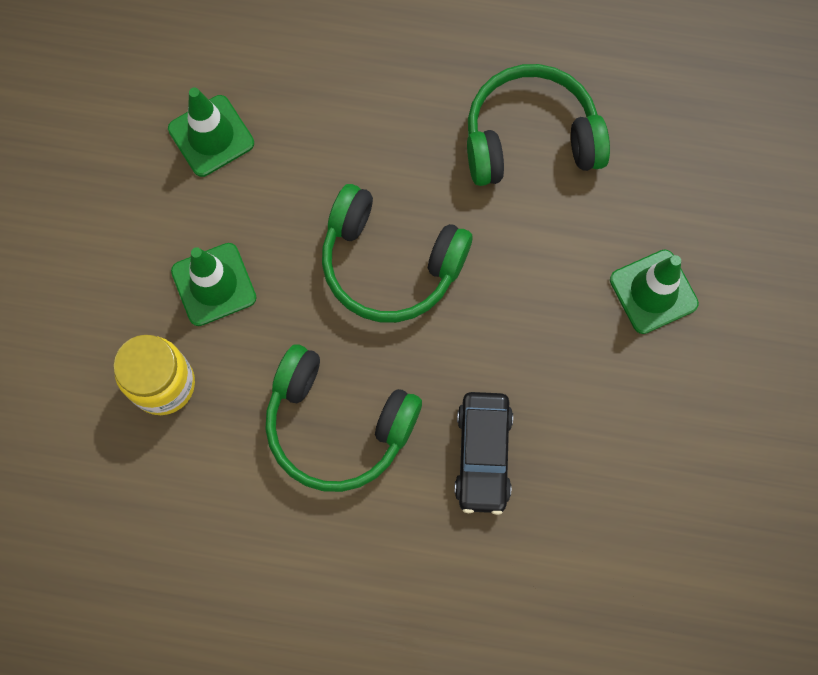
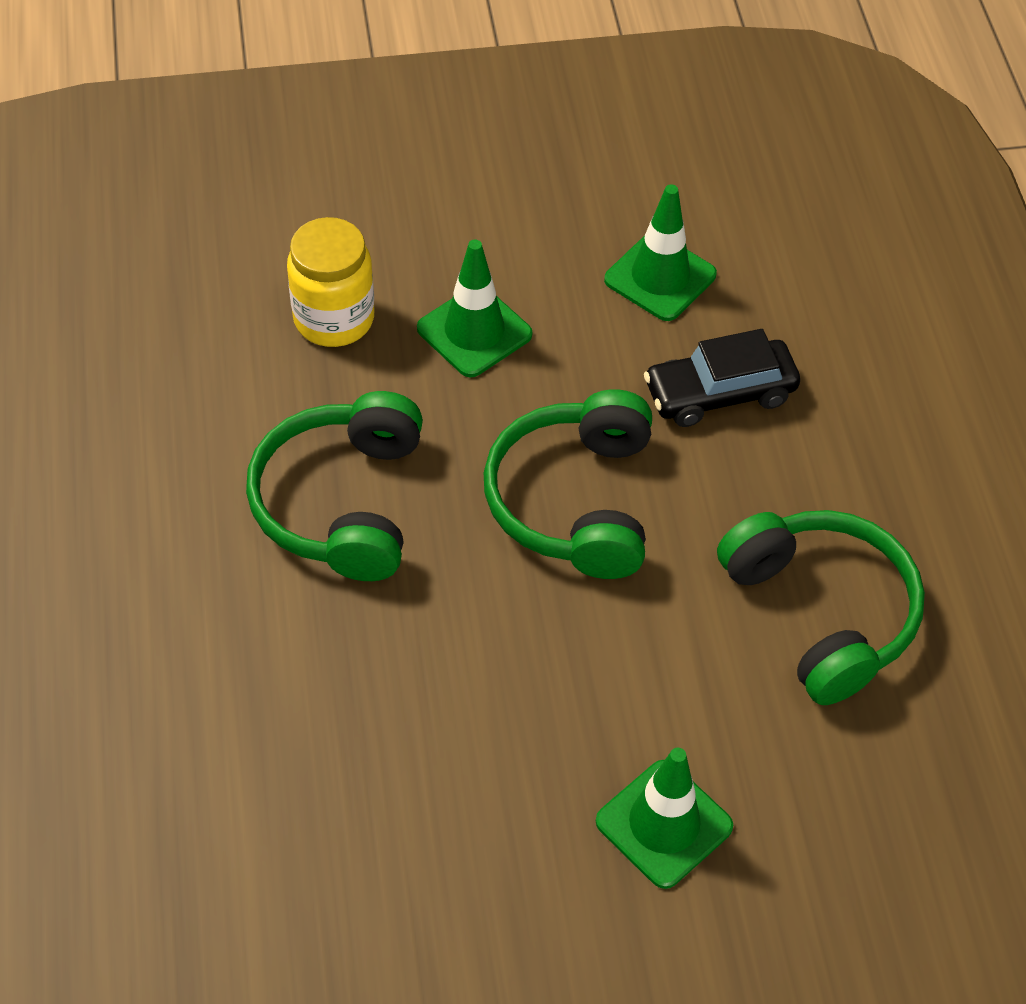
camera: 70 degrees right, 20 degrees down
black car [454,392,513,515] -> black car moved to [644,329,800,427]

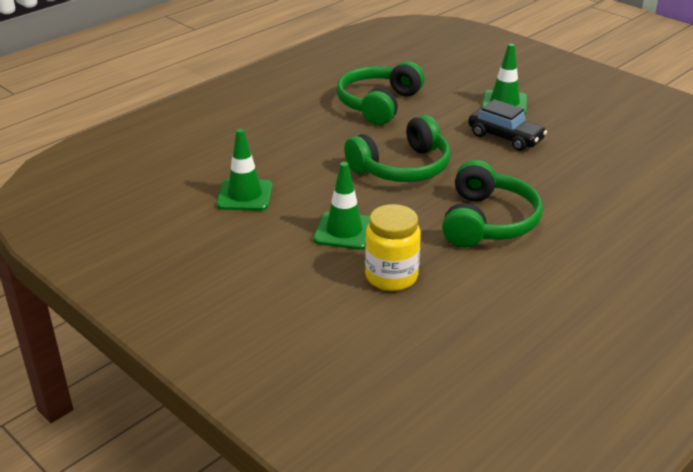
camera: 125 degrees left, 20 degrees down
green headphones [246,391,423,581] -> green headphones turned 45 degrees counterclockwise [442,160,543,248]
black car [644,329,800,427] -> black car moved to [468,99,547,151]

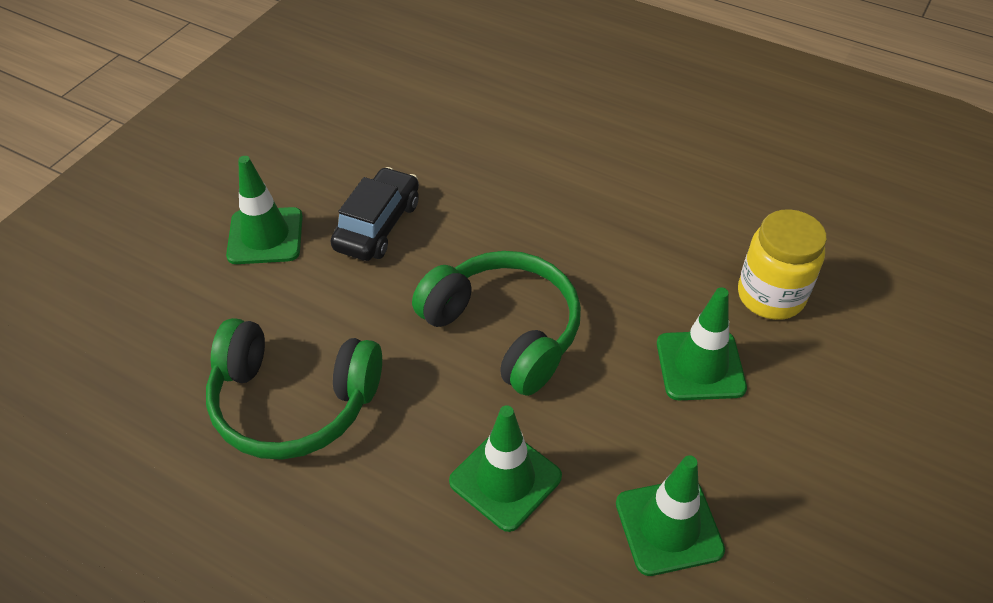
camera: 105 degrees left, 15 degrees up
green headphones [442,160,543,248] -> none
none -> green traffic cone [449,405,562,532]

